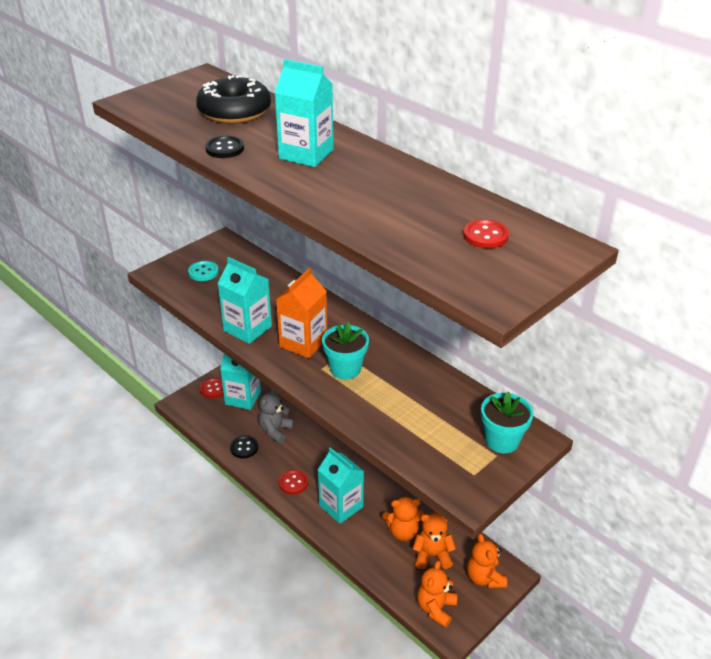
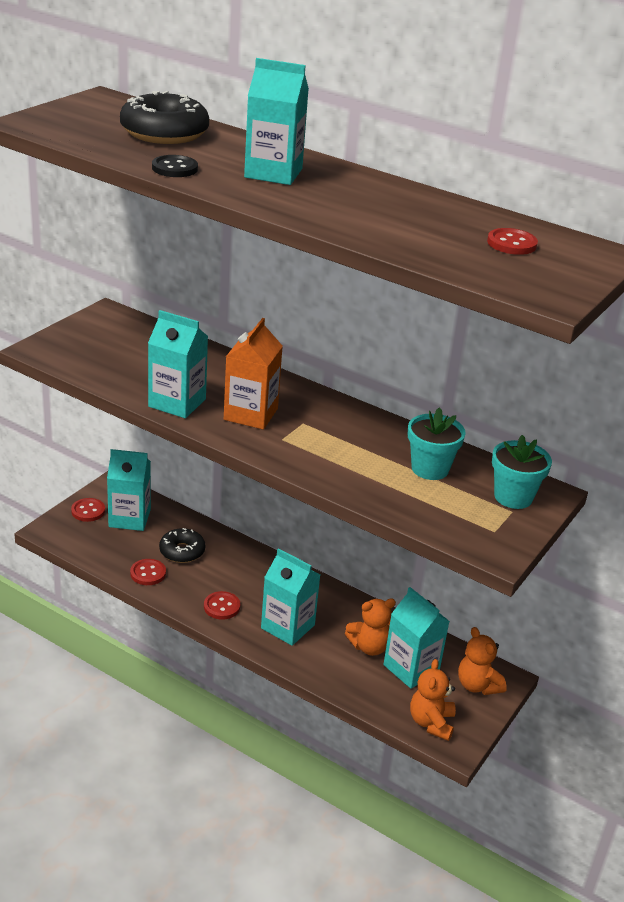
camera: 15 degrees left, 5 degrees down
turquoise button [188,261,219,281] -> none
black button [230,435,258,458] -> red button [130,559,166,585]
grey teddy bear [259,389,294,443] -> black donut [159,528,205,563]
turquoise flower pot [322,322,369,380] -> turquoise flower pot moved to [408,407,466,480]
orange teddy bear [413,513,456,569] -> turquoise carton [383,587,450,689]

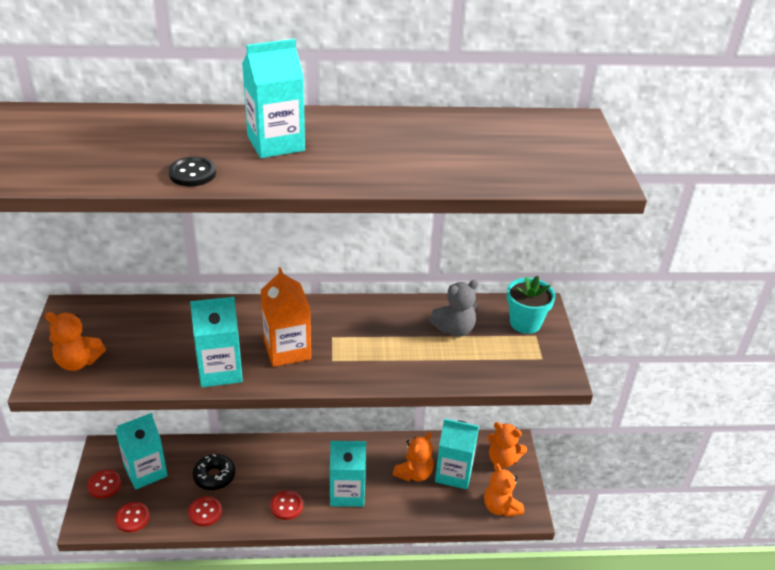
camera: 35 degrees left, 5 degrees up
black donut [120,91,209,144] -> none
turquoise flower pot [408,407,466,480] -> grey teddy bear [429,280,479,337]
red button [487,228,538,255] -> red button moved to [115,502,150,532]
none -> orange teddy bear [45,312,106,371]

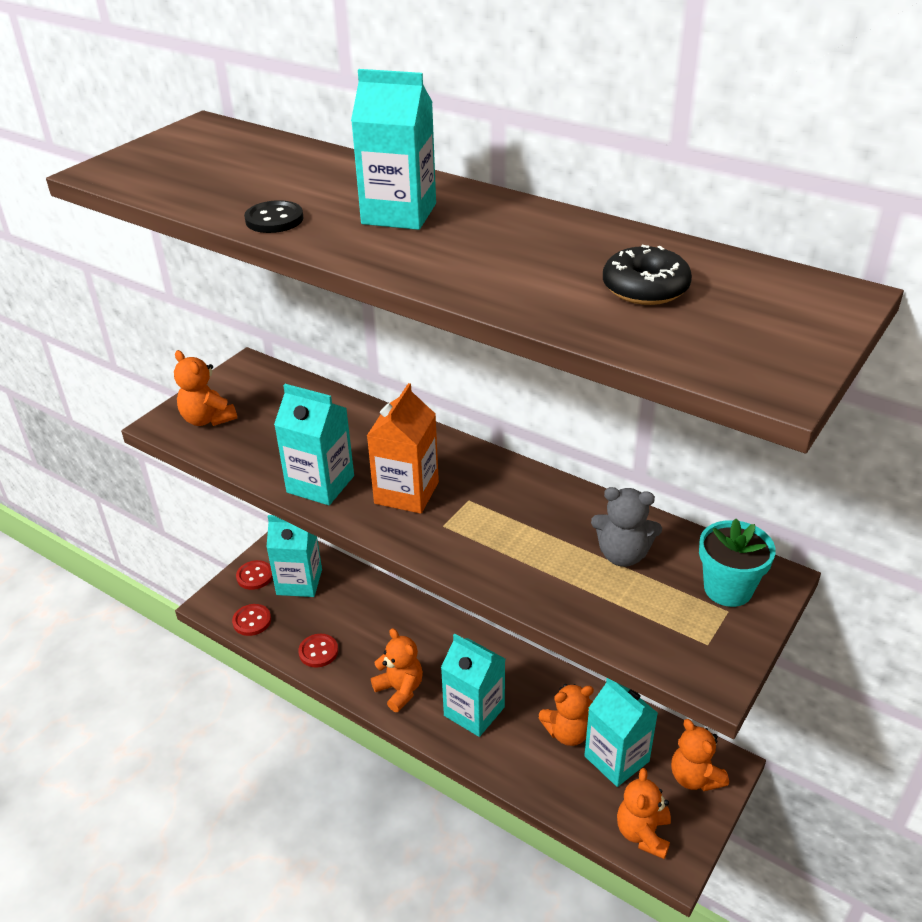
camera: 40 degrees right, 0 degrees up
black donut [193,454,235,490] -> black donut moved to [603,245,692,305]
red button [270,490,303,520] -> orange teddy bear [371,628,423,712]

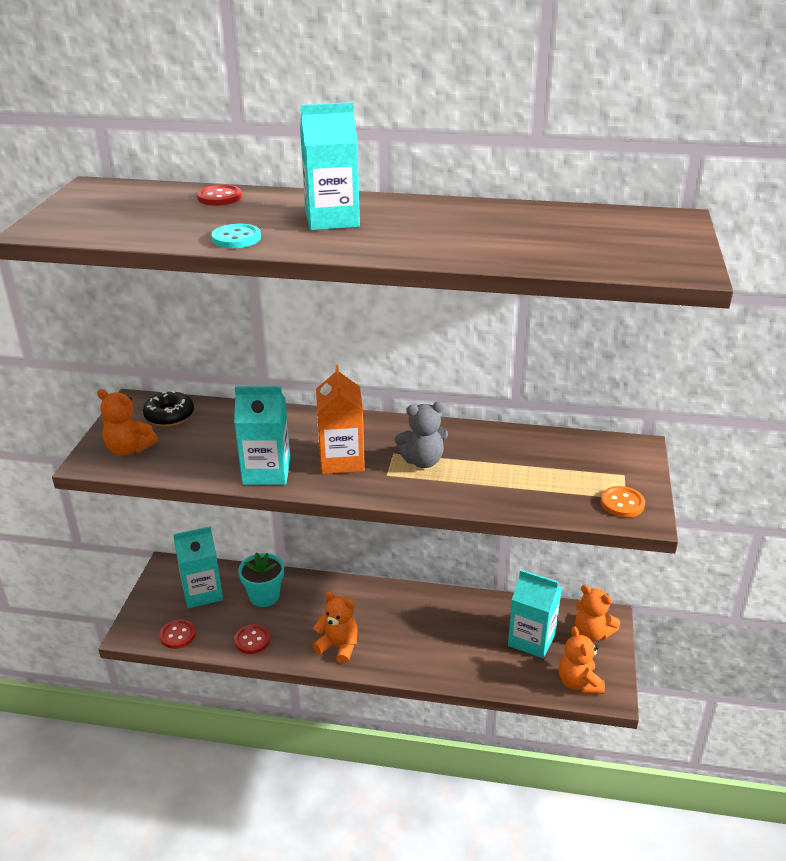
camera: 25 degrees left, 5 degrees down
red button [236,560,273,590] -> red button moved to [197,185,242,206]
black button [244,200,304,233] -> turquoise button [211,224,261,248]
turquoise carton [441,634,505,737] -> none
orange teddy bear [538,684,594,746] -> none
grey teddy bear [591,487,662,567] -> grey teddy bear moved to [394,402,448,468]
black donut [603,245,692,305] -> black donut moved to [143,391,194,426]
turquoise flower pot [699,519,776,607] -> turquoise flower pot moved to [238,553,284,607]
none -> orange button [600,486,645,517]

